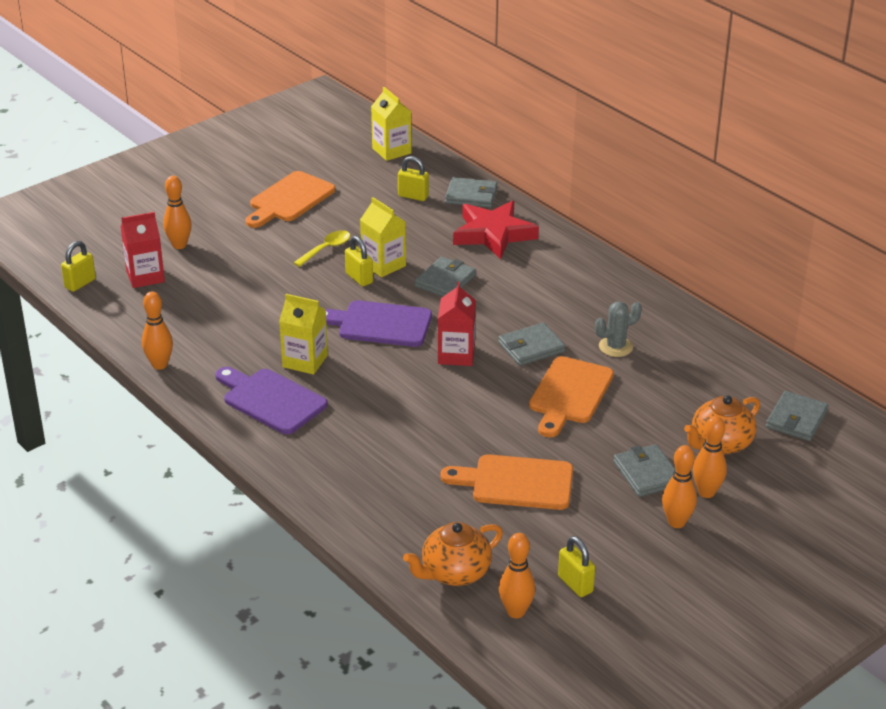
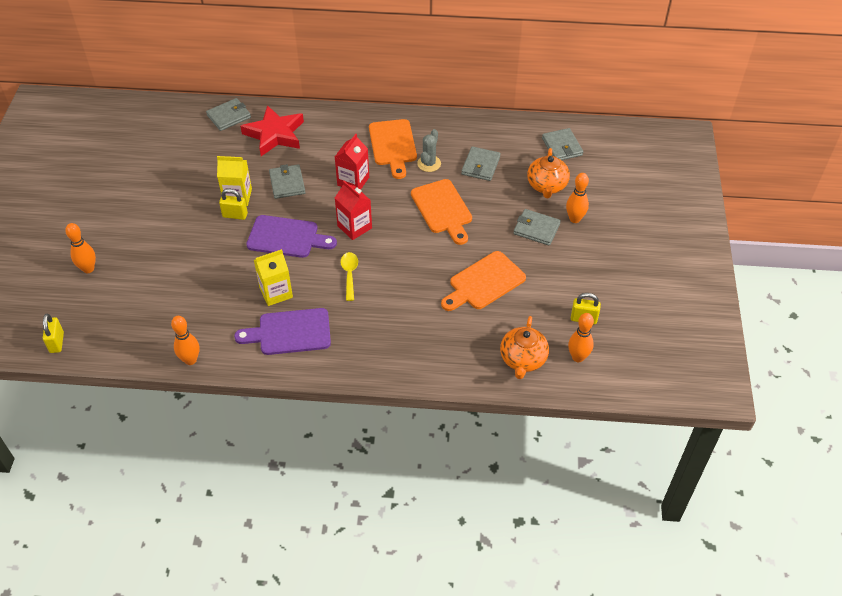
camera: 45 degrees left, 15 degrees up
red carton [121,212,165,288] -> red carton moved to [335,134,369,190]
orange cutting board [245,171,335,228] -> orange cutting board moved to [369,119,417,179]
yellow spoon [294,230,350,267] -> yellow spoon moved to [341,252,358,301]
purple cutting board [324,300,432,347] -> purple cutting board turned 135 degrees counterclockwise [246,215,337,258]
yellow carton [371,87,412,161] -> none
yellow padlock [398,156,429,201] -> none
grey wallet [498,322,565,366] -> grey wallet moved to [461,146,501,181]
orange bowling pin [662,445,697,528] -> none

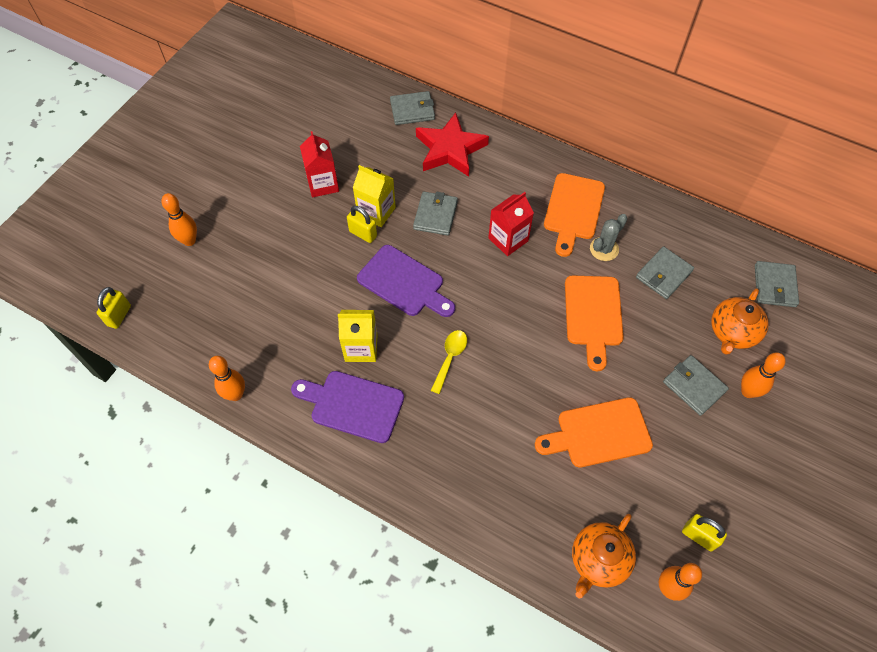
camera: 25 degrees right, 10 degrees up
red carton [335,181,372,240] -> red carton moved to [300,131,339,197]

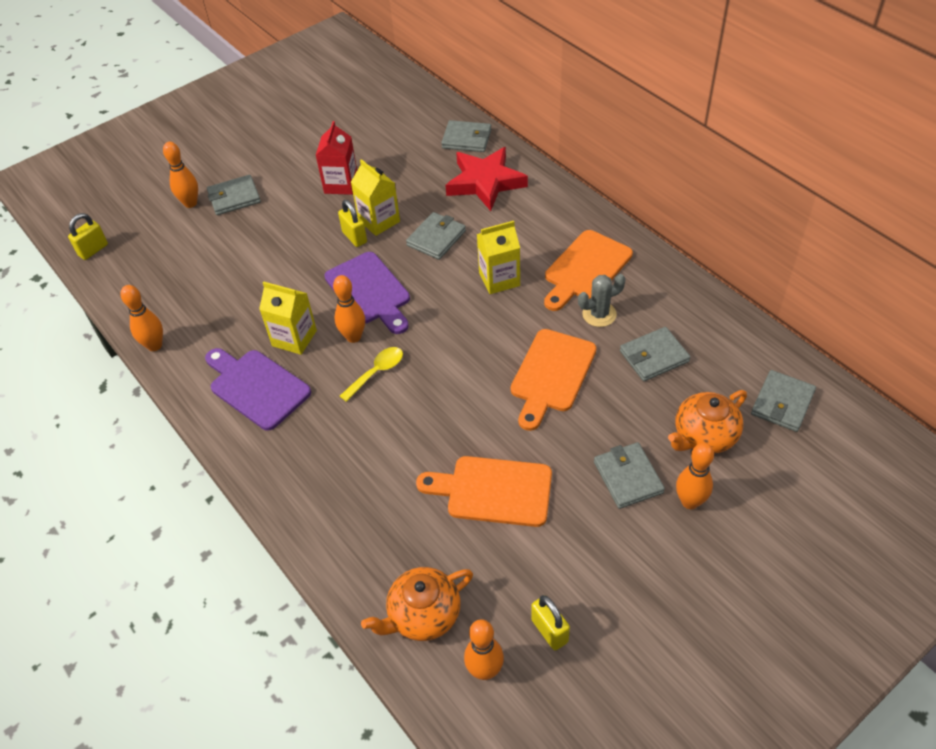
camera: 25 degrees right, 10 degrees down
red carton [488,192,534,256] -> yellow carton [477,221,520,294]
none -> grey wallet [207,175,261,215]
none -> orange bowling pin [333,275,365,343]

